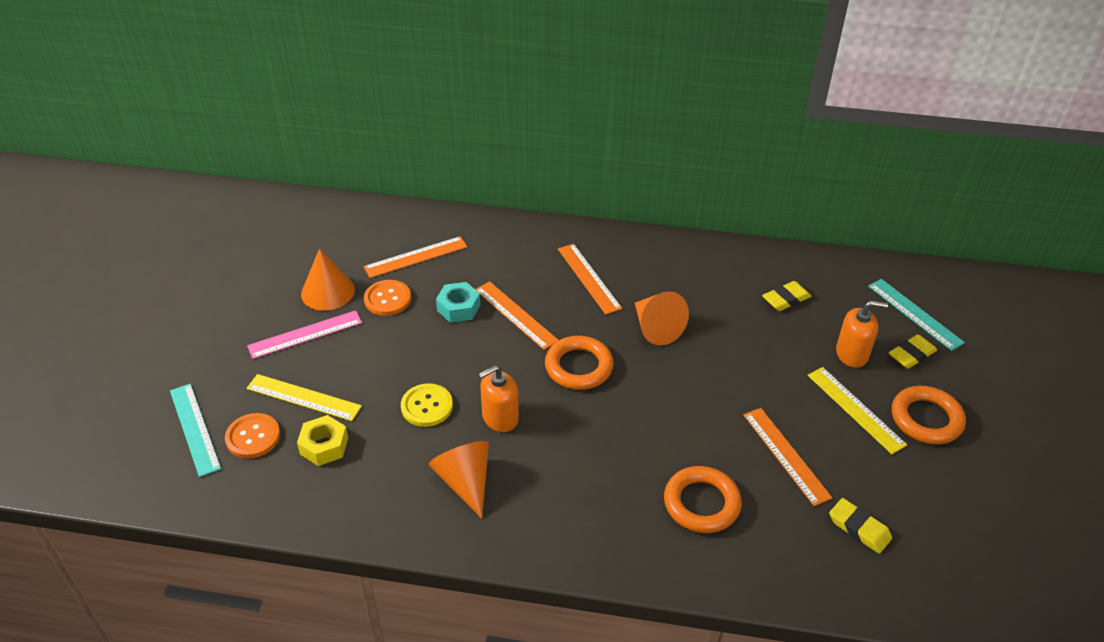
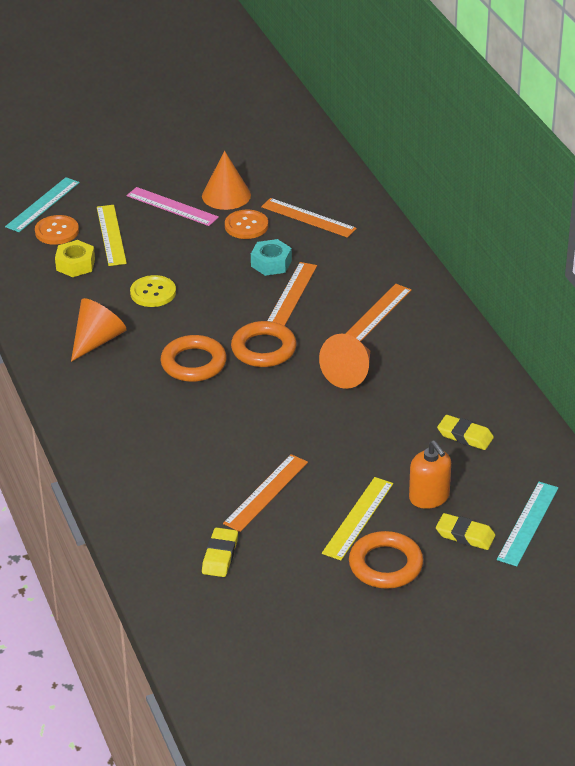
camera: 60 degrees right, 5 degrees down
orange soap dispenser [478,365,519,432] -> none
orange ring [664,466,742,533] -> orange ring moved to [160,335,227,382]

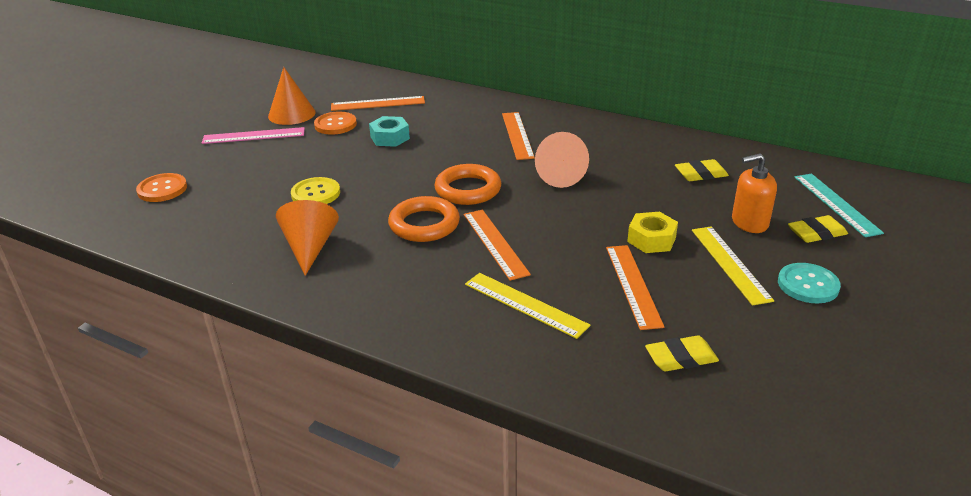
camera: 40 degrees left, 5 degrees down
turquoise ruler [5,177,80,232] -> none
yellow nut [55,240,95,277] -> yellow nut moved to [627,212,678,253]
yellow ruler [97,205,127,266] -> yellow ruler moved to [465,273,591,339]
yellow eraser [202,527,238,577] -> yellow eraser turned 75 degrees counterclockwise [645,335,719,371]
orange ruler [267,262,317,326] -> orange ruler moved to [464,210,531,281]
orange ring [349,531,423,589] -> turquoise button [778,263,841,304]
orange soap dispenser [409,440,451,509] -> orange soap dispenser turned 150 degrees clockwise [732,153,777,233]

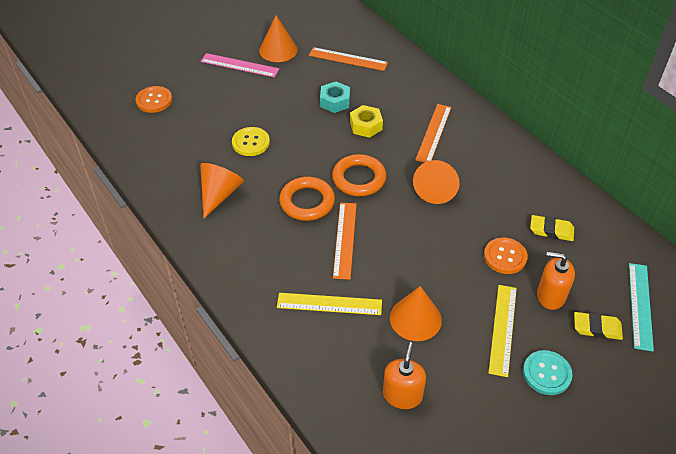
camera: 25 degrees right, 15 degrees up
orange button [314,112,357,135] -> orange button moved to [484,238,528,274]
yellow ruler [465,273,591,339] -> yellow ruler turned 60 degrees counterclockwise [277,293,382,315]
orange ruler [606,245,664,330] -> orange cone [390,286,442,341]
yellow nut [627,212,678,253] -> yellow nut moved to [350,105,383,138]
yellow eraser [645,335,719,371] -> orange soap dispenser [383,342,426,409]

